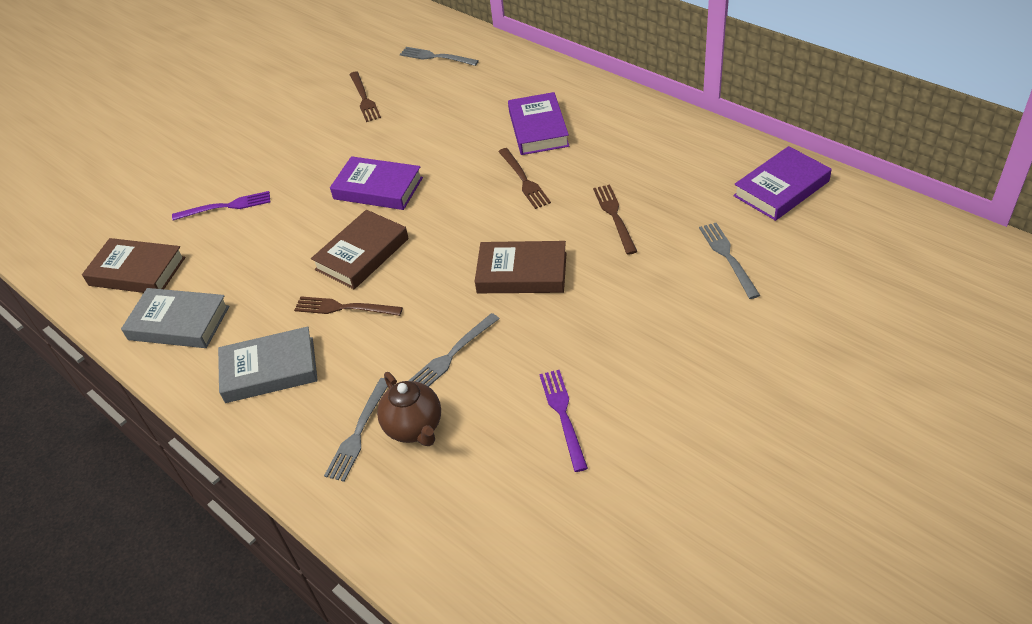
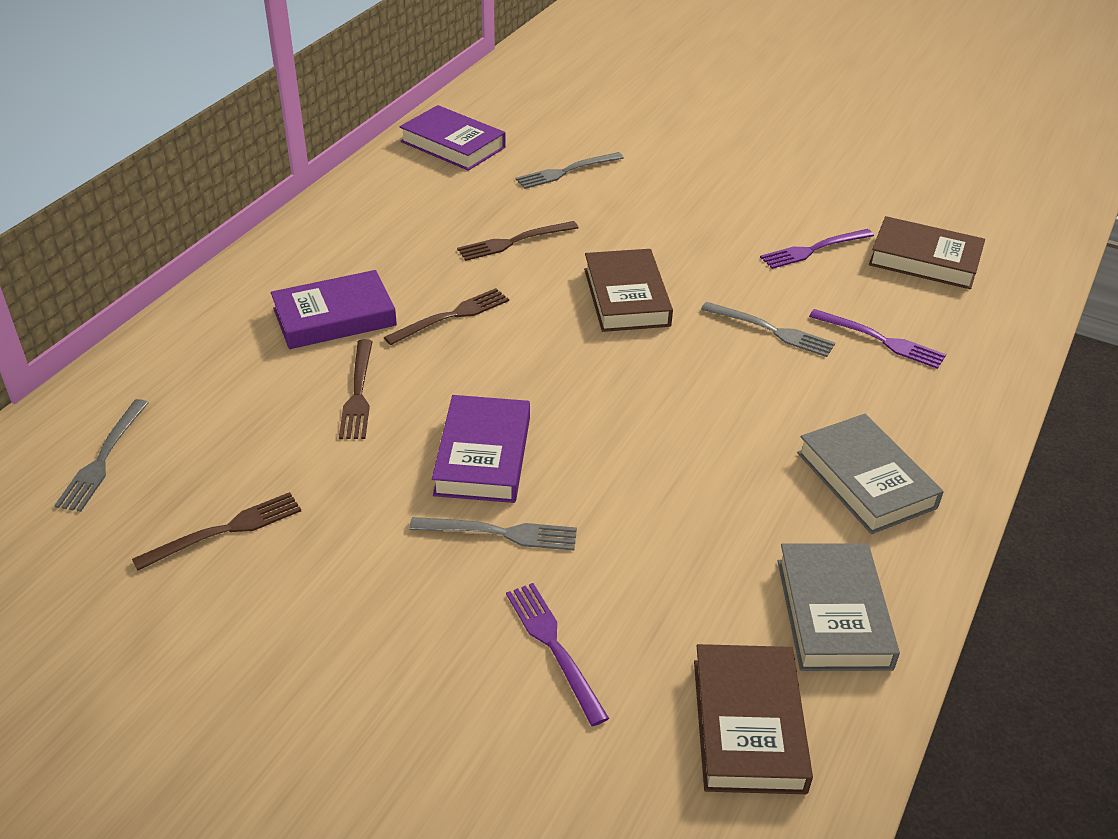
camera: 110 degrees left, 5 degrees down
brown fork [294,296,403,316] -> brown fork moved to [339,339,373,439]
brown book [311,210,409,289] -> brown book moved to [869,216,985,289]
grey fork [324,378,388,482] -> grey fork moved to [409,517,577,550]
brown teapot [377,372,441,446] -> purple fork [809,309,946,369]

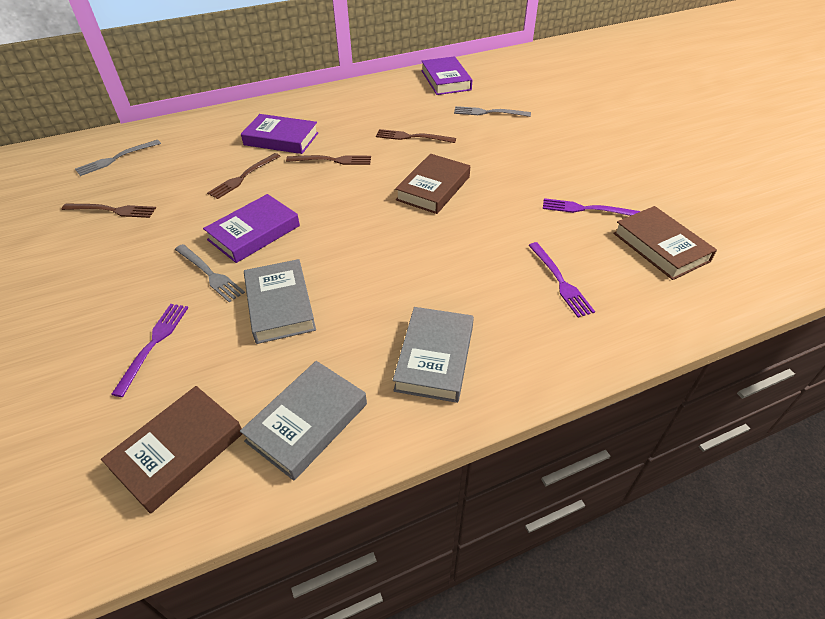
camera: 40 degrees right, 5 degrees up
grey fork [701,302,835,357] -> none
none -> grey book [244,259,316,344]

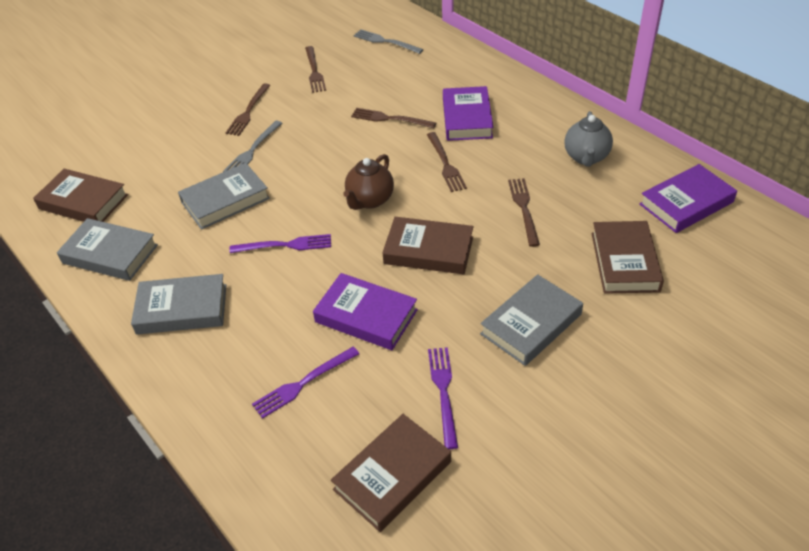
camera: 75 degrees right, 0 degrees up
purple fork [111,304,188,397] -> purple fork moved to [229,234,331,253]
purple book [203,194,300,263] -> purple book moved to [313,273,418,350]
grey fork [454,106,531,117] -> brown book [591,221,664,294]
none -> brown fork [226,84,271,136]
none -> brown teapot [343,154,394,210]
none -> grey book [480,274,583,366]
none -> grey teapot [564,111,613,167]

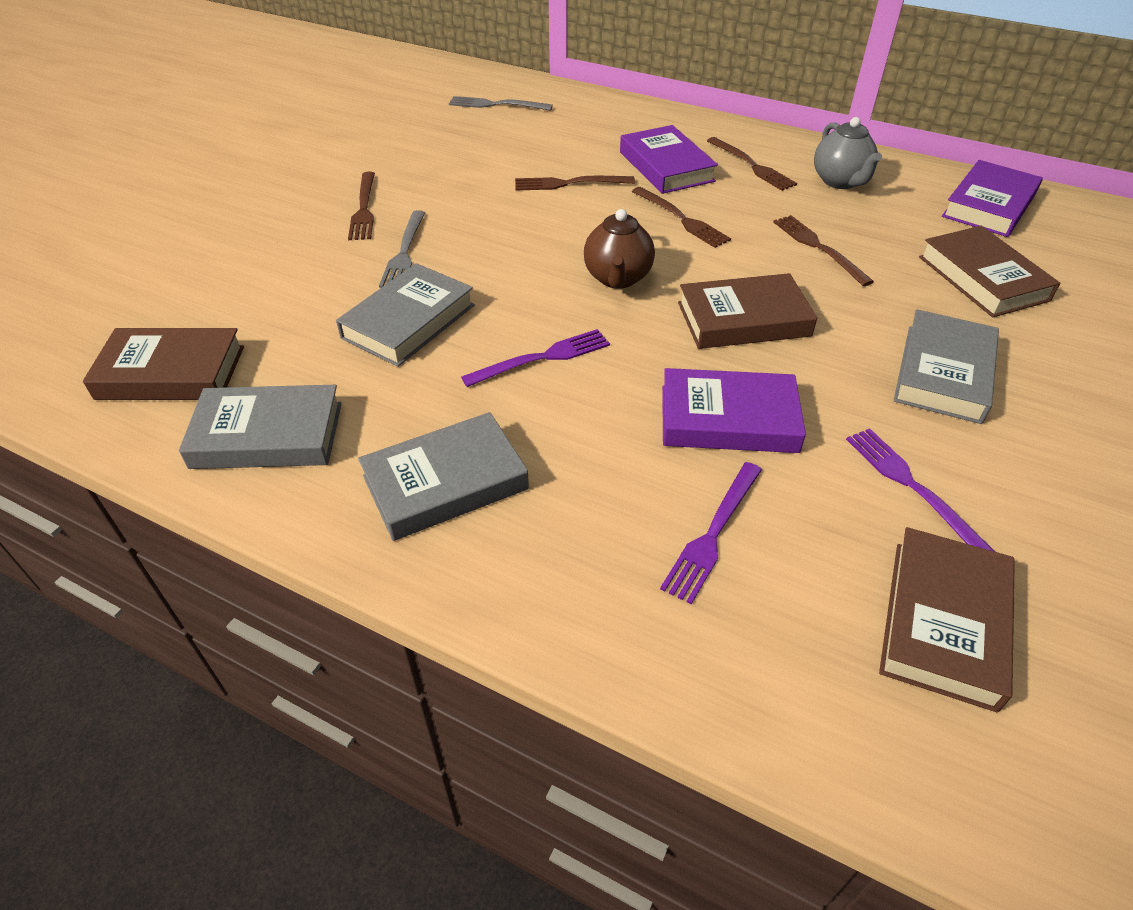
camera: 25 degrees left, 0 degrees up
brown fork [305,46,326,93] -> brown fork moved to [707,137,797,191]

